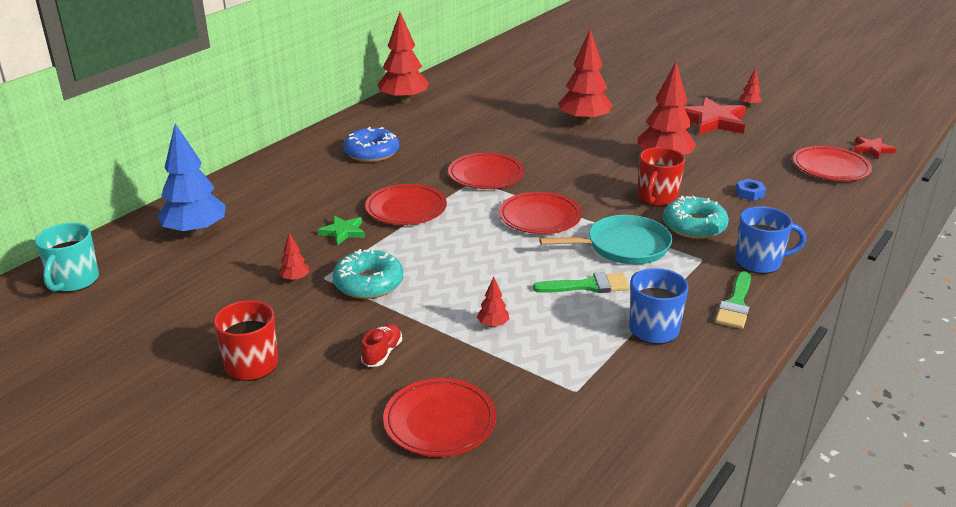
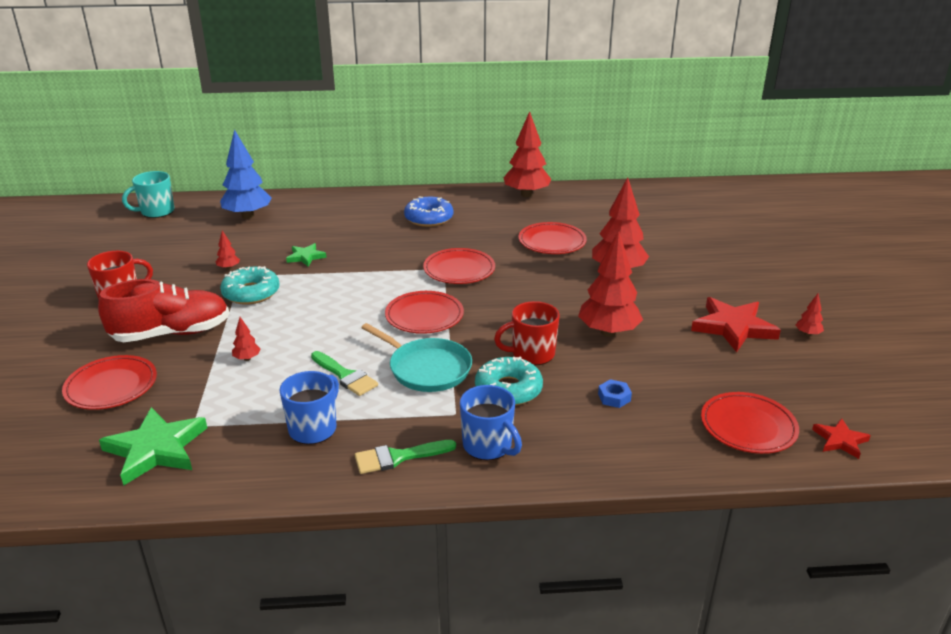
camera: 50 degrees right, 0 degrees up
red shoe [361,324,402,367] -> red shoe [98,279,229,342], size x2.34
red plate [365,184,447,225] -> red plate moved to [518,222,587,254]
none -> green star [99,407,207,486]

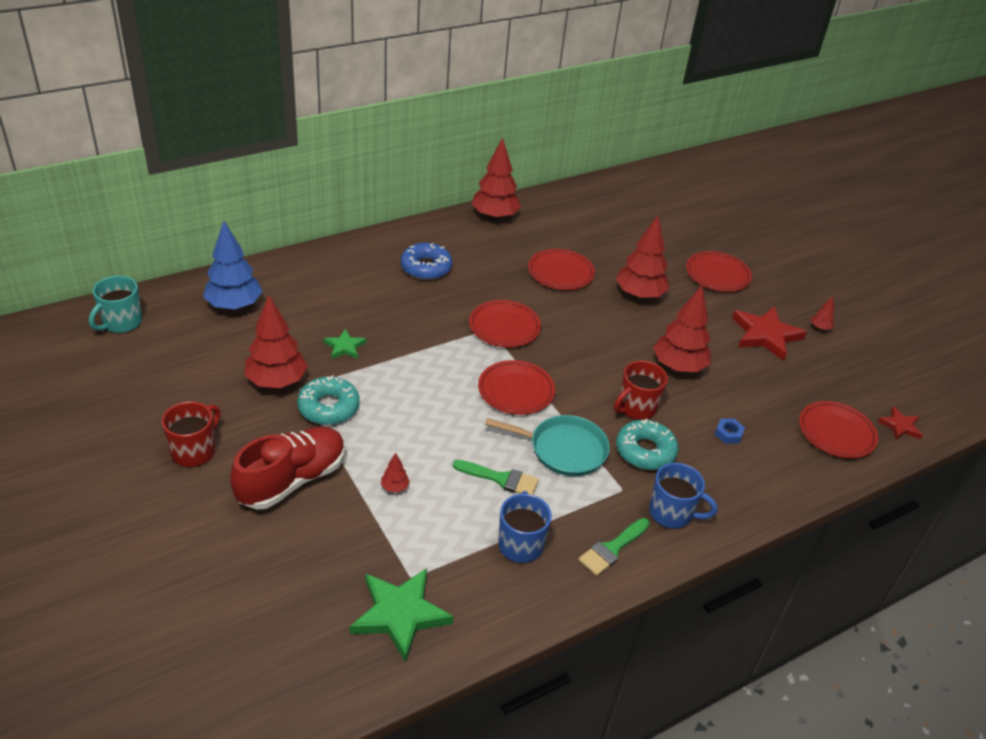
camera: 30 degrees left, 10 degrees up
red plate [62,355,157,410] -> red plate moved to [686,251,752,292]
red tree [216,230,240,270] -> red tree [244,295,308,388], size x2.35

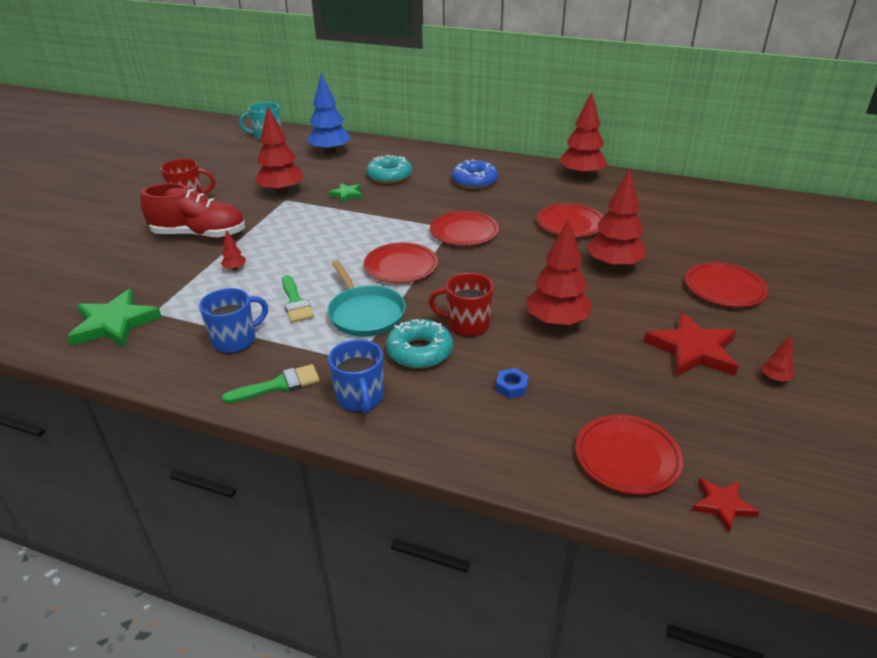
camera: 55 degrees right, 5 degrees down
turquoise donut [297,375,360,425] -> turquoise donut moved to [367,155,412,184]
green brush [578,518,650,576] -> green brush turned 150 degrees clockwise [222,364,320,403]

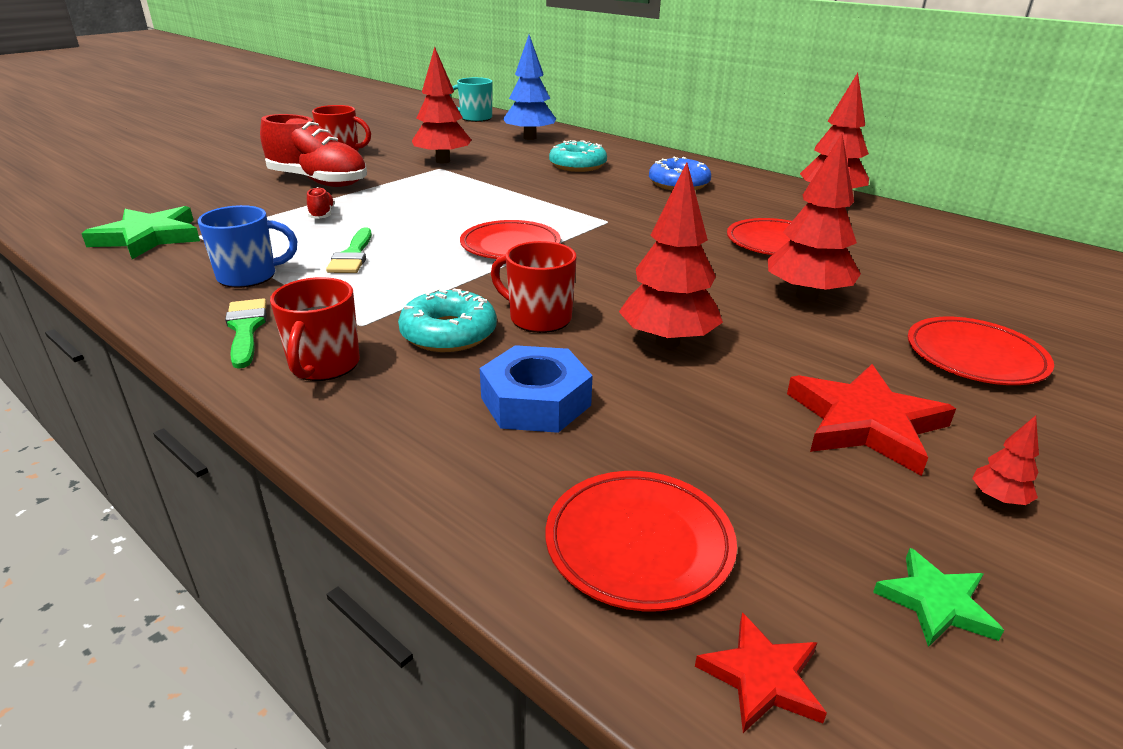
camera: 20 degrees right, 5 degrees down
red tree [221,230,246,270] -> red shoe [307,187,335,219]
green brush [222,364,320,403] -> green brush turned 105 degrees counterclockwise [225,298,267,369]
turquoise pan [327,260,406,337] -> none
green star [328,183,362,203] -> green star moved to [873,548,1004,647]
blue mug [328,339,384,414] -> red mug [270,277,360,381]
red plate [430,211,499,246] -> none
blue nut [496,368,529,399] -> blue nut [480,345,593,433], size x2.05

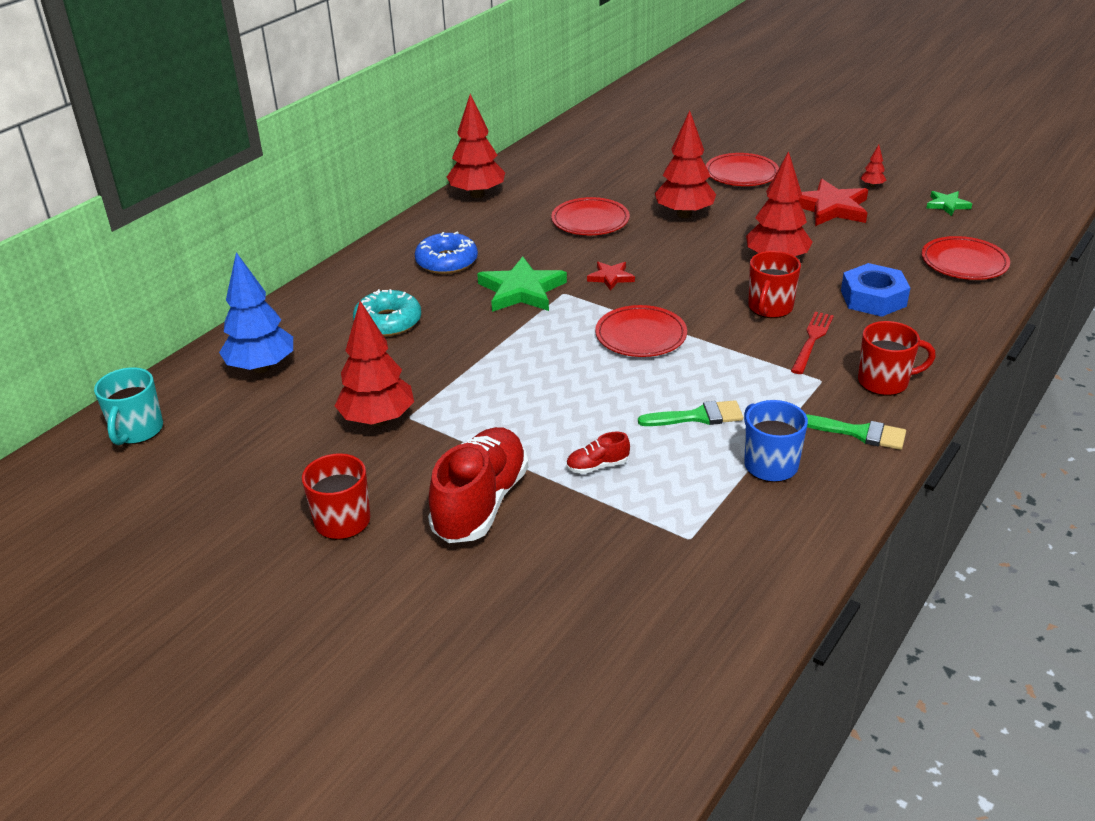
camera: 95 degrees left, 5 degrees up
green star [81,206,200,259] -> green star moved to [477,257,567,312]
green brush [225,298,267,369] -> green brush turned 135 degrees counterclockwise [806,414,906,450]
turquoise donut [398,288,497,352] -> red fork [791,312,834,374]
red star [695,612,827,733] -> red star moved to [587,262,635,291]

